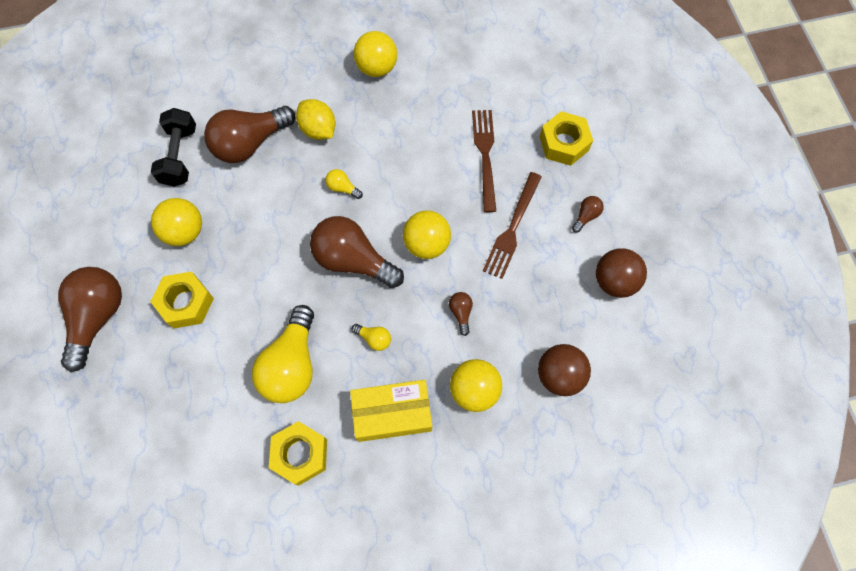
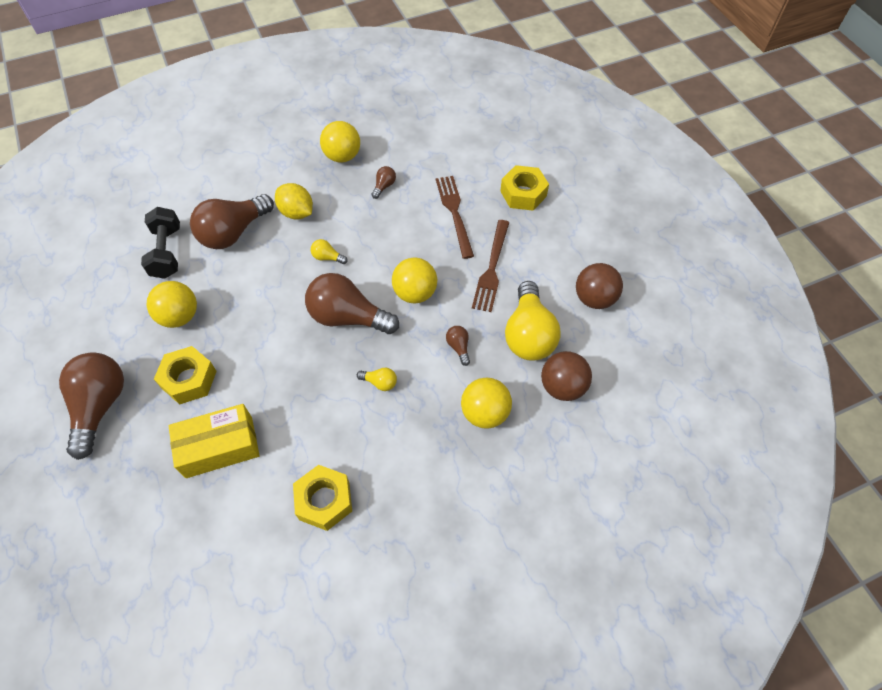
camera: 10 degrees left, 10 degrees down
yellow light bulb [252,305,314,403] -> yellow light bulb moved to [505,281,561,361]
yellow box [350,380,432,442] -> yellow box moved to [169,404,260,478]
brown light bulb [572,196,604,233] -> brown light bulb moved to [371,166,396,199]

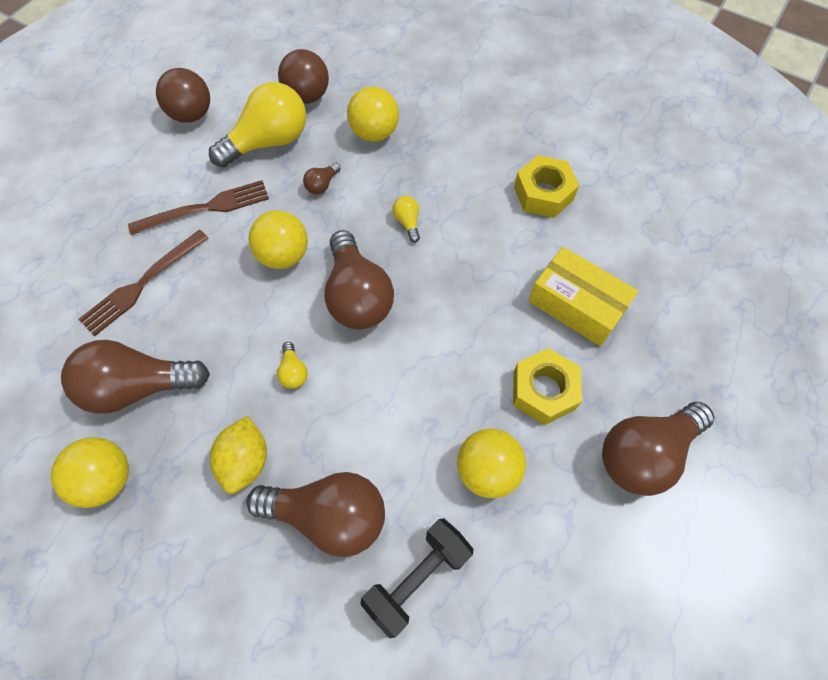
camera: 125 degrees left, 5 degrees up
brown light bulb [371,166,396,199] -> brown light bulb [61,340,210,414], size x2.36
yellow nut [500,165,549,211] -> none

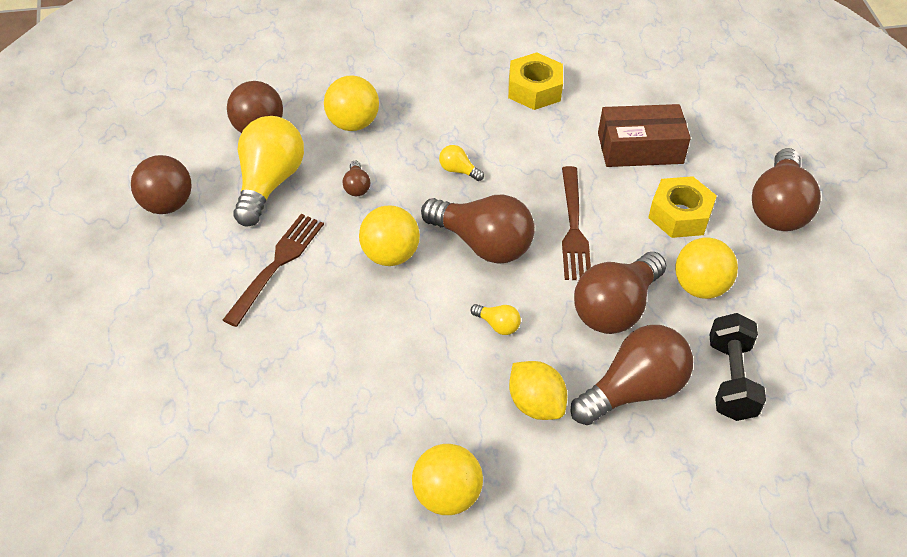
camera: 45 degrees left, 15 degrees down
brown light bulb [61,340,210,414] -> brown light bulb moved to [574,252,666,334]
brown fork [78,230,209,336] -> brown fork moved to [562,166,591,280]
yellow box [528,247,638,346] -> brown box [598,104,691,167]

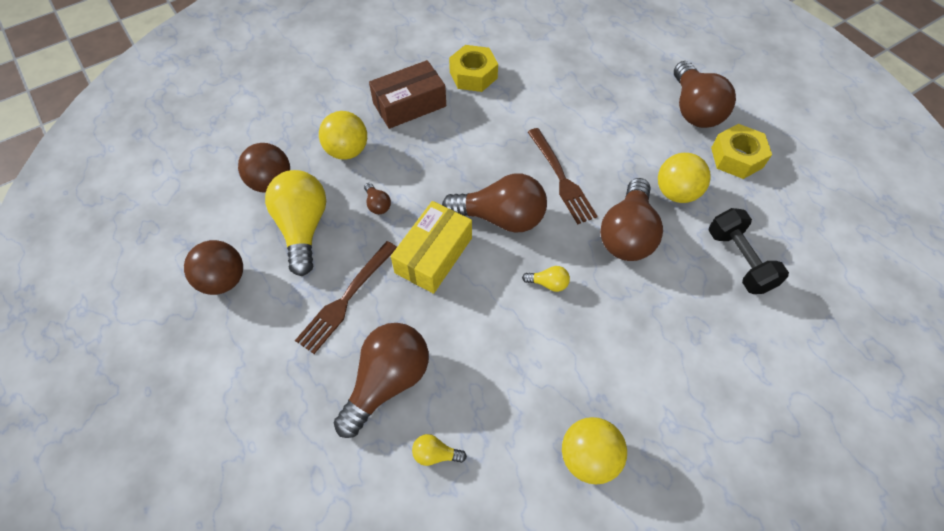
camera: 20 degrees left, 10 degrees up
brown fork [223,214,324,327] -> brown fork turned 150 degrees counterclockwise [295,241,397,354]
yellow ball [359,206,420,266] -> yellow box [391,201,472,294]
yellow light bulb [439,145,484,181] -> yellow light bulb moved to [412,434,467,466]
yellow lemon [509,361,567,420] -> none
brown light bulb [570,325,693,425] -> brown light bulb moved to [334,323,429,438]
brown box [598,104,691,167] -> brown box moved to [369,60,446,129]
yellow nut [648,176,717,238] -> yellow nut moved to [711,124,772,179]

